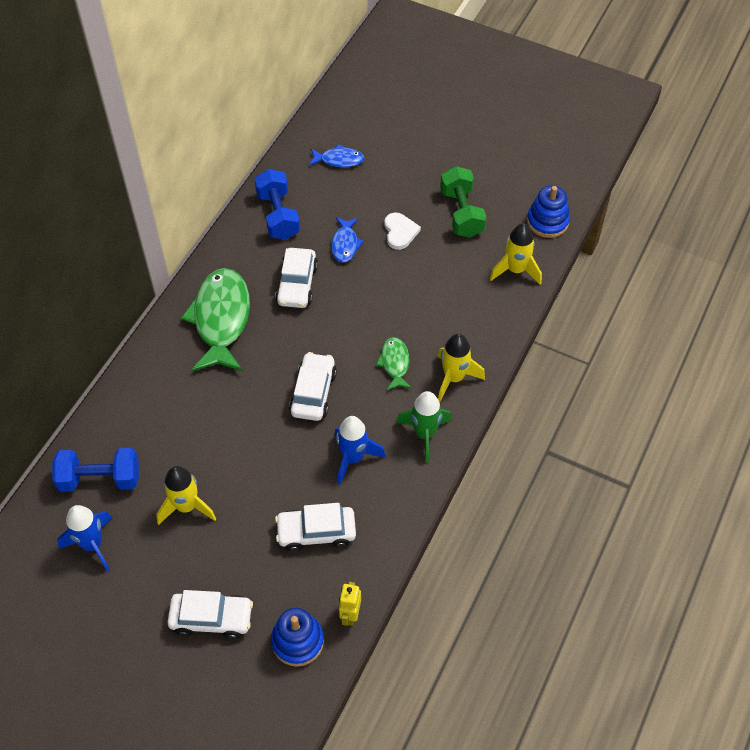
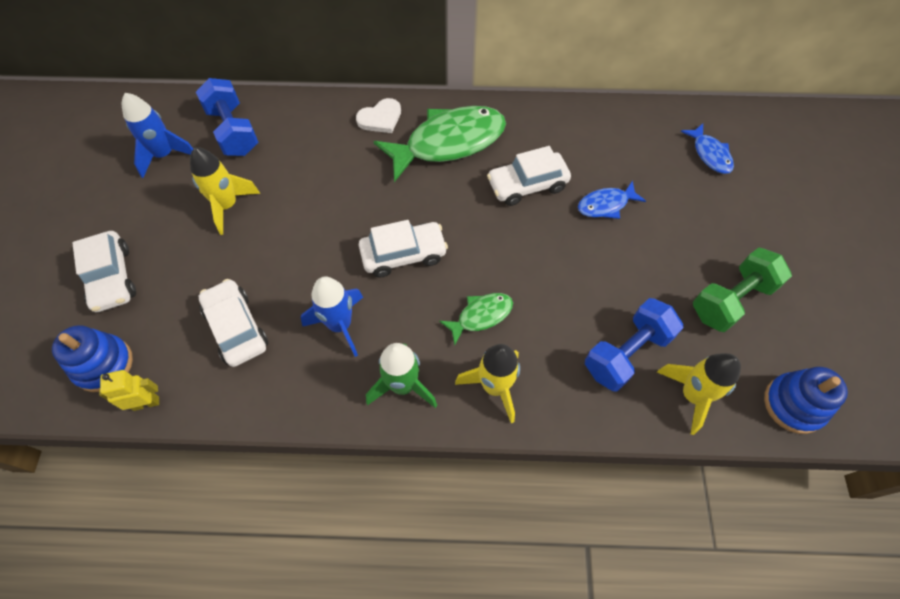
camera: 65 degrees right, 5 degrees up
blue dumbbell [254,169,300,240] -> blue dumbbell moved to [585,298,683,392]
white heart [384,212,421,250] -> white heart moved to [356,98,401,133]

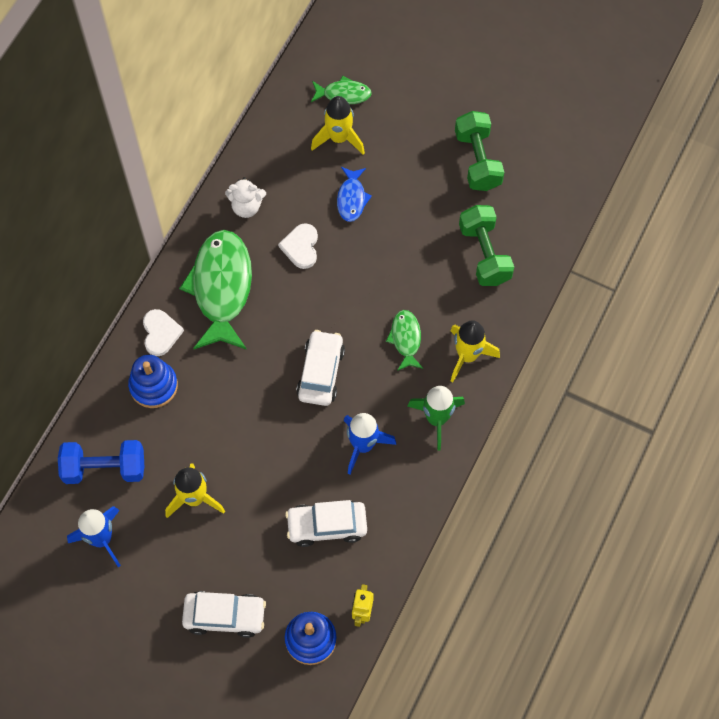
camera: 65 degrees left, 5 degrees up
white car [487,146,571,206] -> white heart [278,223,318,269]
blue dumbbell [585,298,683,392] -> green dumbbell [459,205,514,286]
yellow rocket [657,353,741,435] -> yellow rocket moved to [311,96,365,155]
blue fish [681,124,734,174] -> green fish [311,76,372,104]
blue stacking toy [764,367,848,434] -> blue stacking toy moved to [128,355,178,408]
none -> white teddy bear [225,177,266,218]

